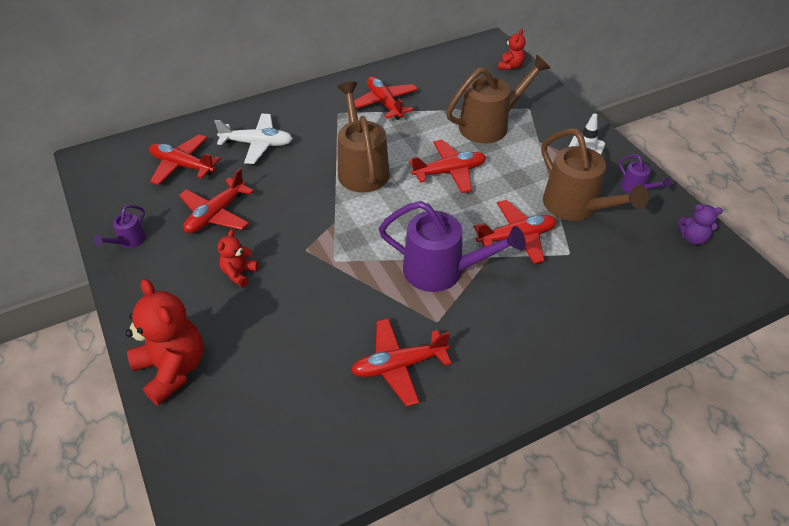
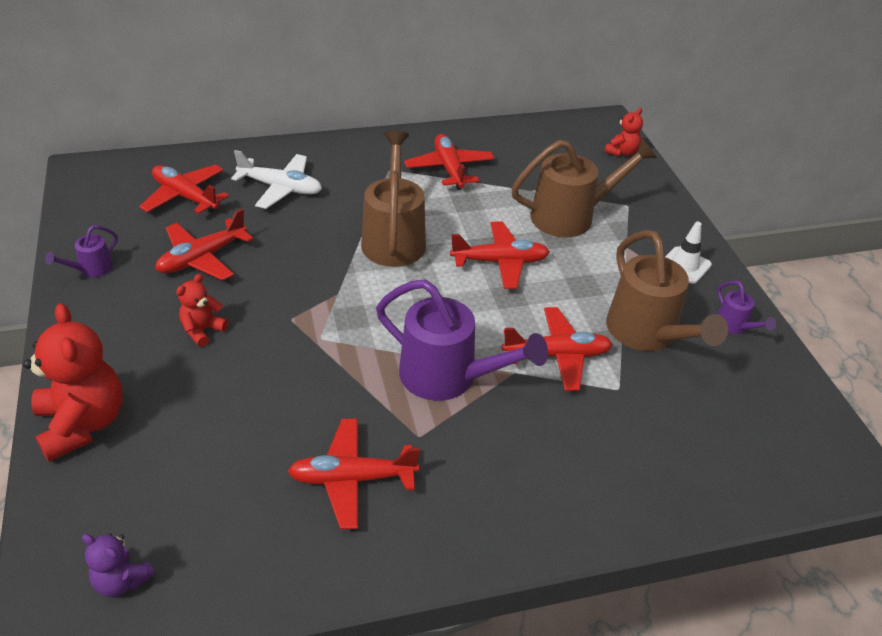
camera: 10 degrees right, 5 degrees down
purple teddy bear [678,204,723,245] -> purple teddy bear moved to [82,533,156,597]

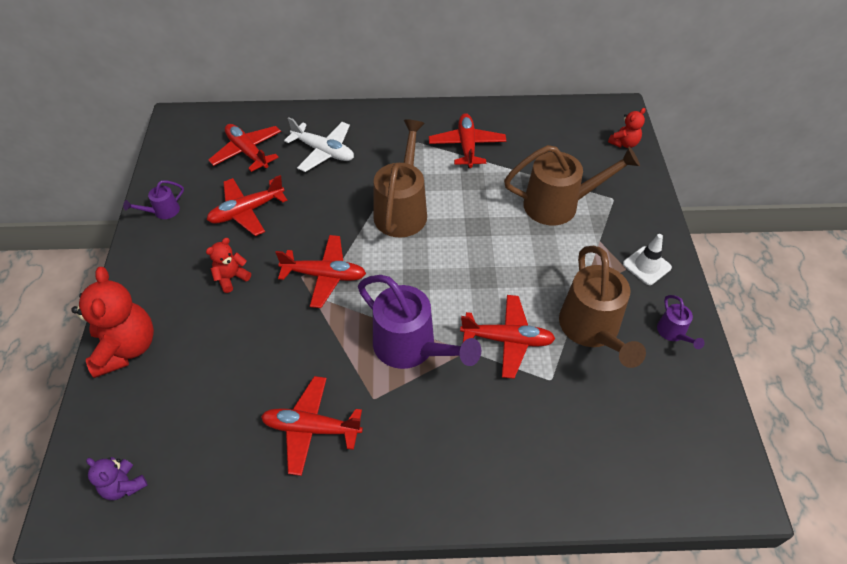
camera: 15 degrees right, 10 degrees up
red plane [450,222,550,289] -> red plane moved to [275,235,366,308]

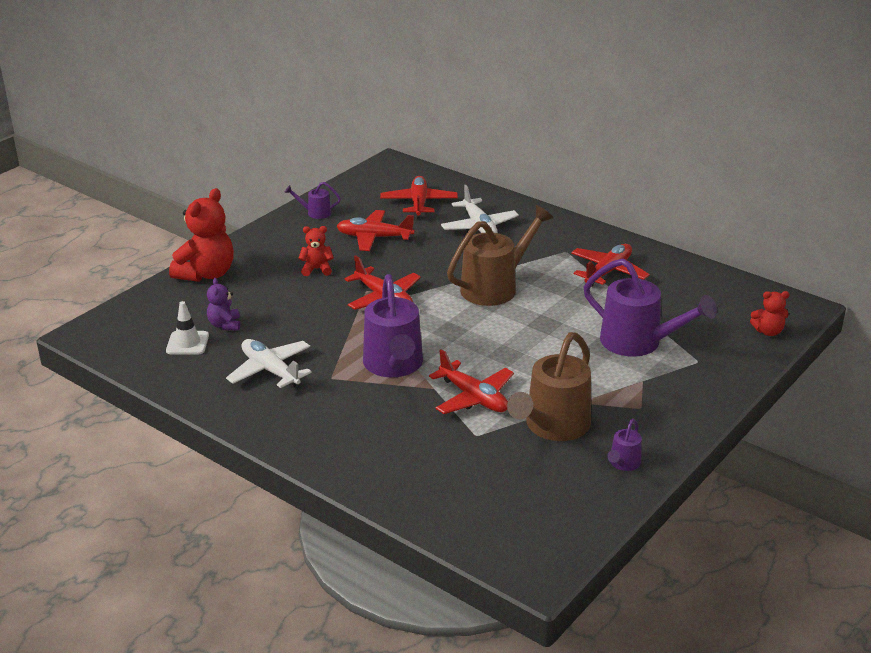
camera: 40 degrees right, 20 degrees down
purple teddy bear [86,457,148,500] -> purple teddy bear moved to [207,278,240,331]
red plane [261,376,363,476] -> white plane [226,339,312,388]
brown watering can [504,145,640,226] -> purple watering can [584,259,717,357]
white traffic cone [623,234,672,285] -> white traffic cone moved to [166,301,209,354]

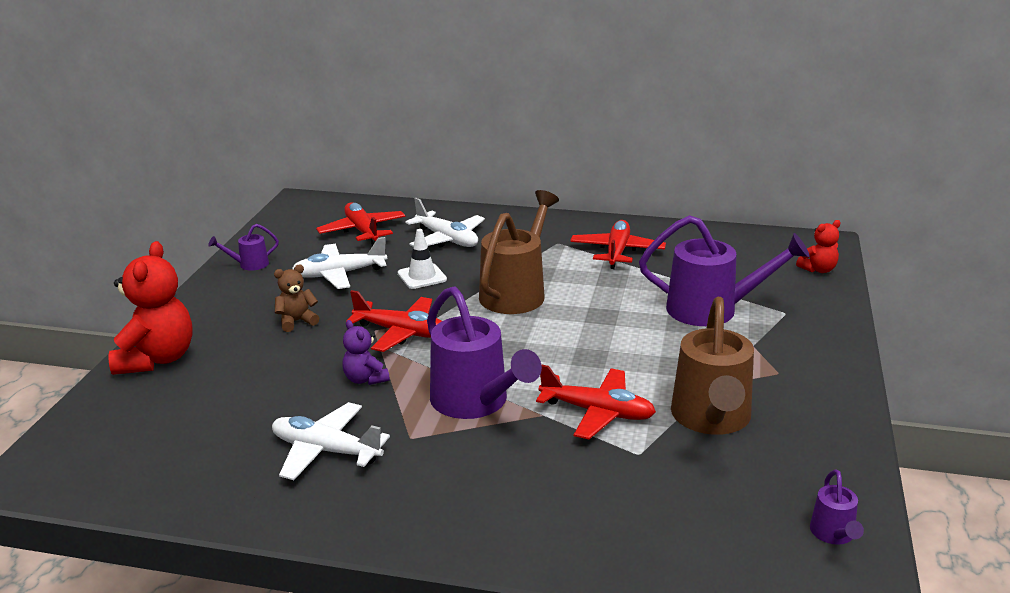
camera: 25 degrees left, 5 degrees down
white traffic cone [166,301,209,354] -> white traffic cone moved to [398,229,447,289]
purple teddy bear [207,278,240,331] -> purple teddy bear moved to [342,320,390,385]
red teddy bear [298,226,334,276] -> brown teddy bear [274,265,319,332]
red plane [337,210,415,251] -> white plane [292,237,387,289]
purple watering can [607,419,642,471] -> purple watering can moved to [810,470,864,545]

